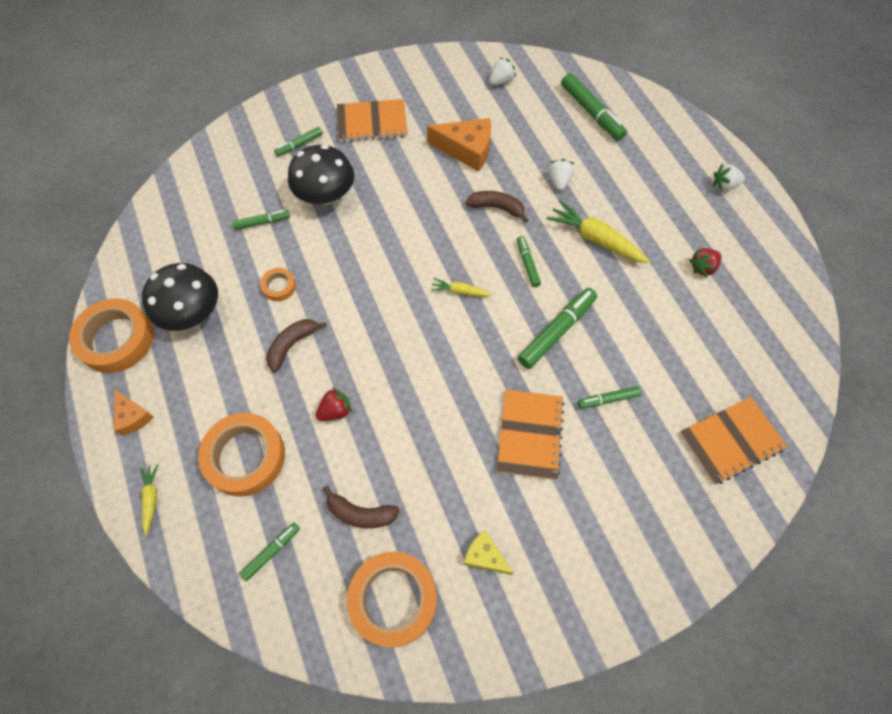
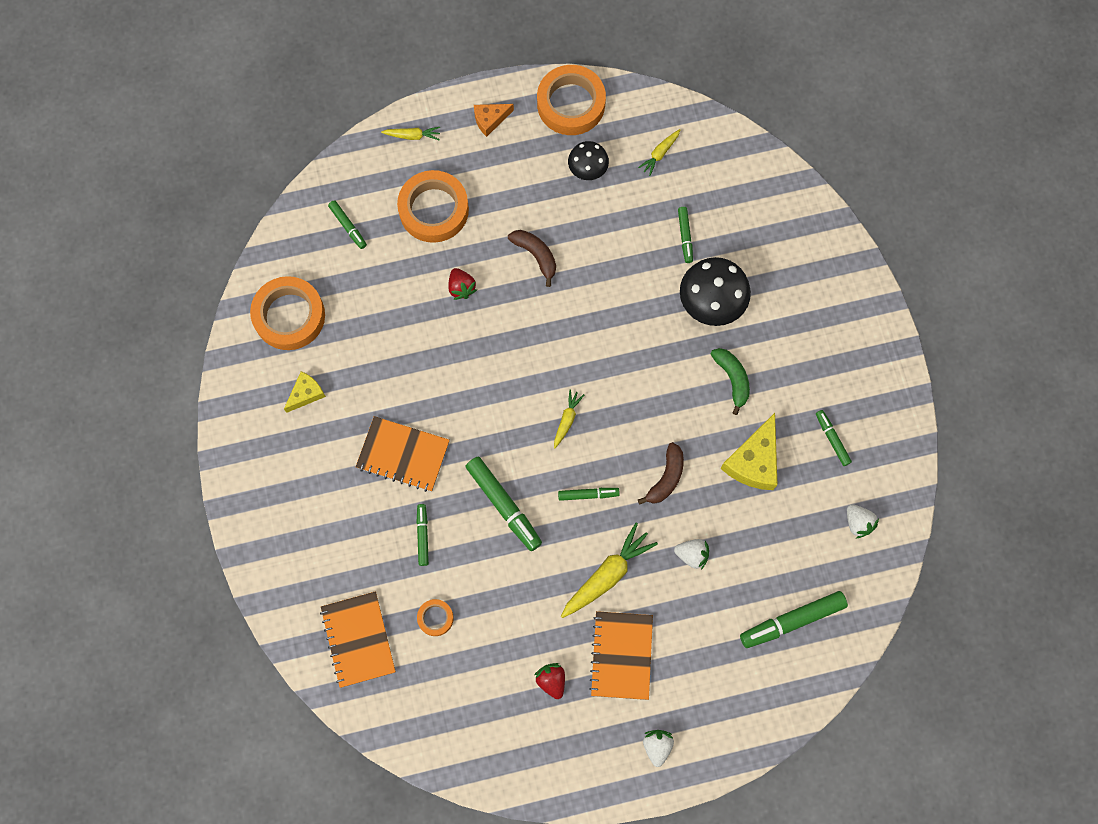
camera: 100 degrees right, 10 degrees up
black mushroom [142,263,218,331] -> black mushroom [568,141,609,180], size x0.60
orange tape [260,268,296,301] -> orange tape moved to [417,599,454,636]
green marker [274,127,323,157] -> green marker moved to [816,410,852,466]
brown banana [323,485,400,528] -> none
orange notebook [337,99,407,142] -> orange notebook moved to [589,611,653,700]
orange cheese [427,118,491,171] -> yellow cheese [720,413,778,490]
none -> yellow carrot [638,129,680,176]
none -> green banana [711,348,750,415]

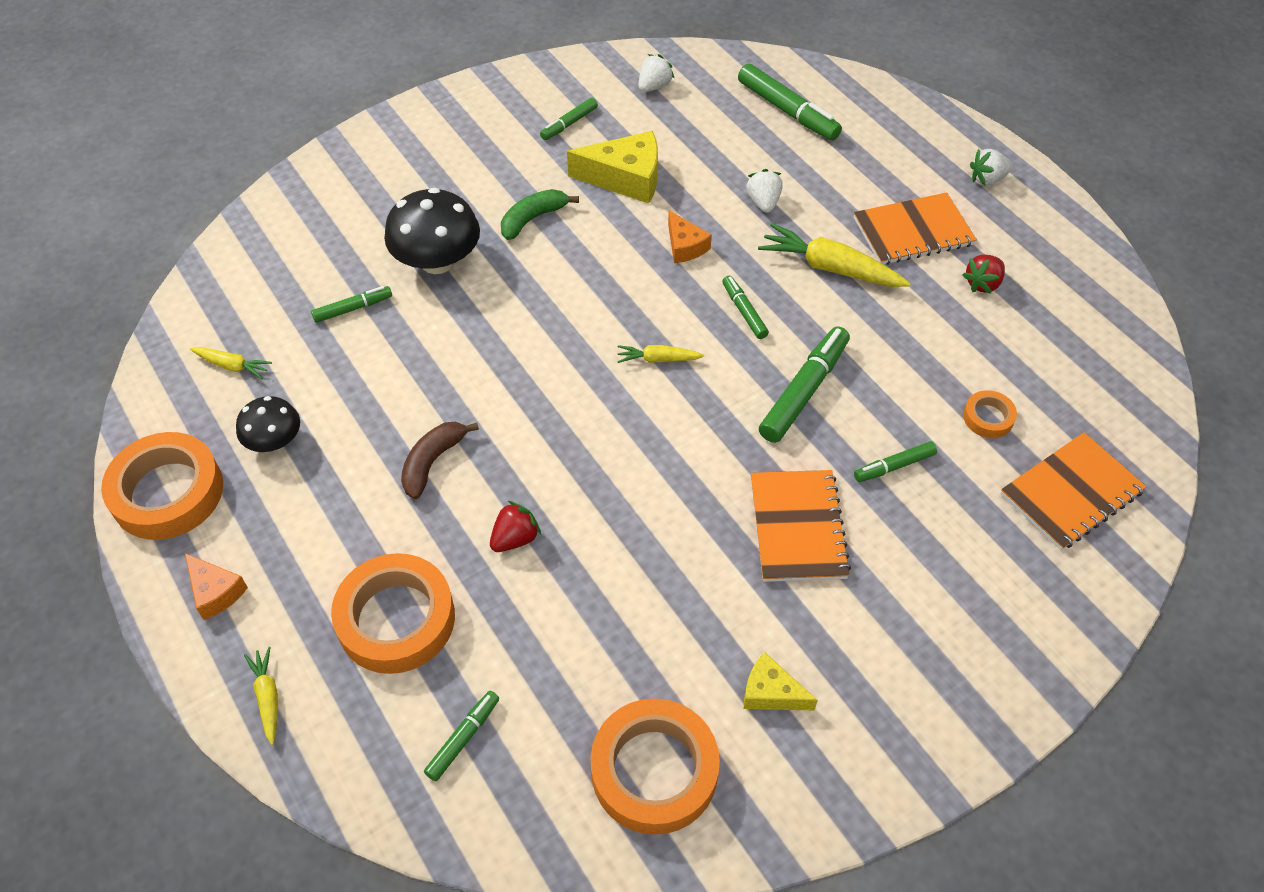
camera: 110 degrees left, 20 degrees down
brown banana [638,442,684,505] -> orange cheese [668,210,712,263]

